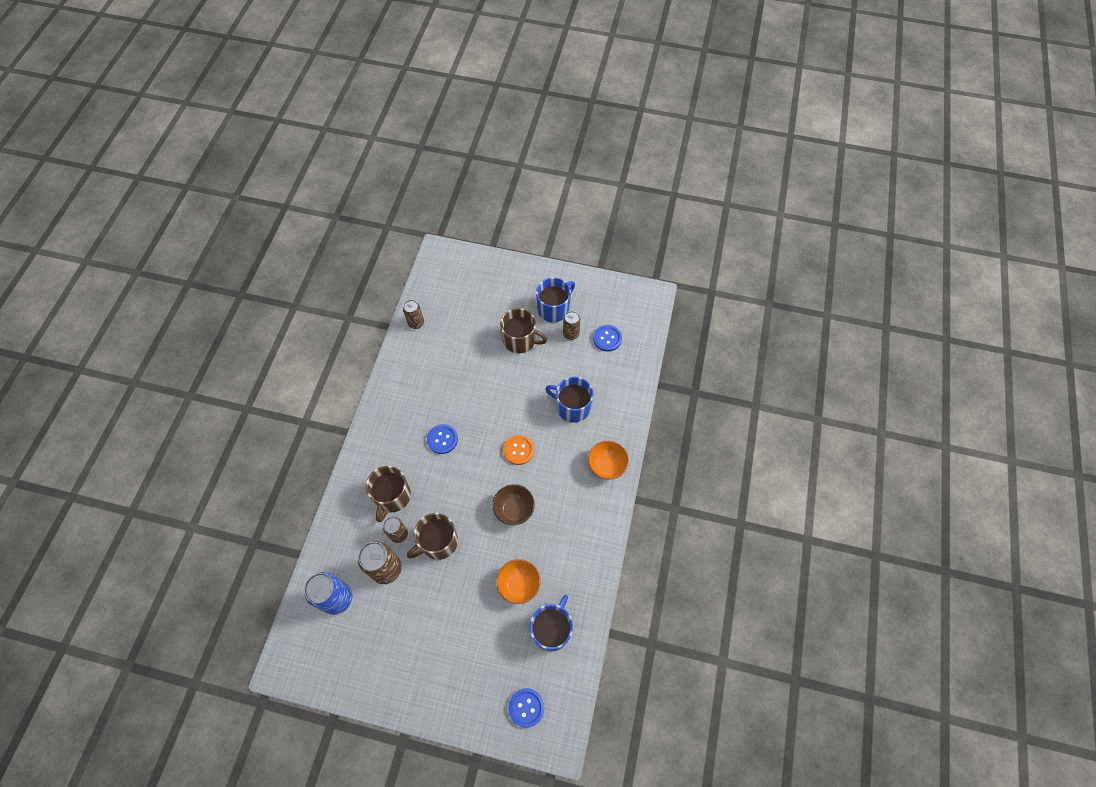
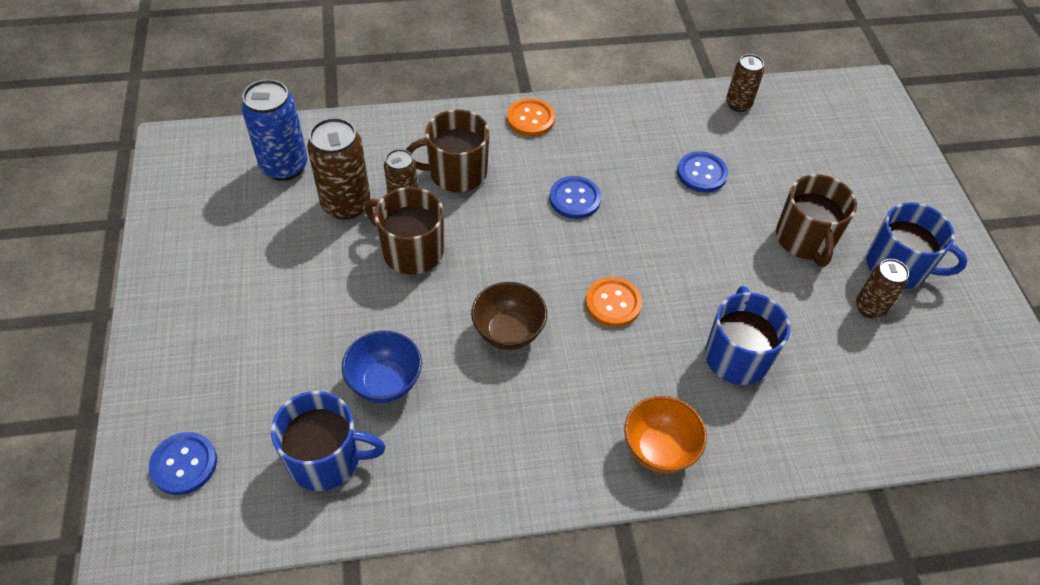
camera: 65 degrees right, 10 degrees down
orange bowl [496,559,541,604] -> blue bowl [342,331,422,403]
blue button [593,325,622,352] -> blue button moved to [677,151,728,192]
none -> orange button [507,98,555,136]

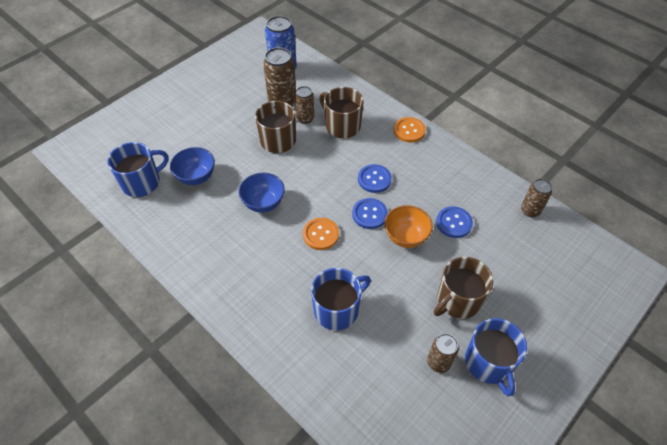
camera: 55 degrees right, 0 degrees up
blue button [149,432,217,495] -> blue button moved to [352,198,388,229]
blue mug [271,391,385,491] -> blue mug turned 90 degrees counterclockwise [107,142,169,197]
brown bowl [471,282,547,350] -> blue bowl [239,173,285,213]
orange bowl [624,396,707,473] -> orange bowl moved to [385,205,433,248]

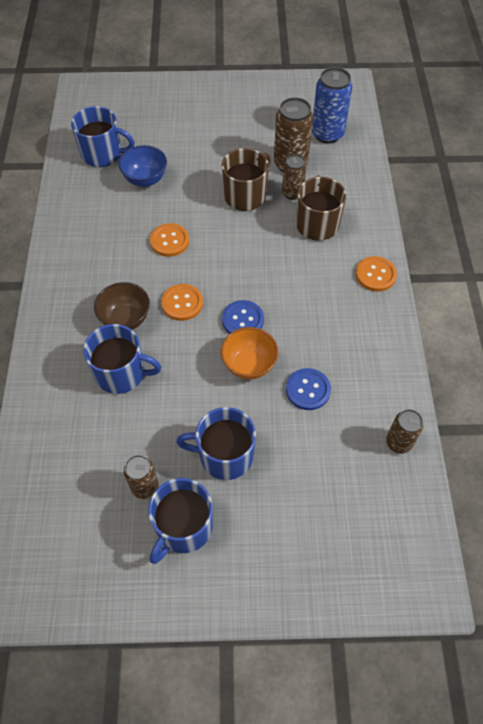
camera: 45 degrees right, 5 degrees up
blue bowl [239,173,285,213] -> orange button [150,223,189,257]
blue button [358,164,392,193] -> none
brown mug [434,257,493,319] -> blue mug [176,407,256,480]
none -> brown bowl [94,282,150,330]

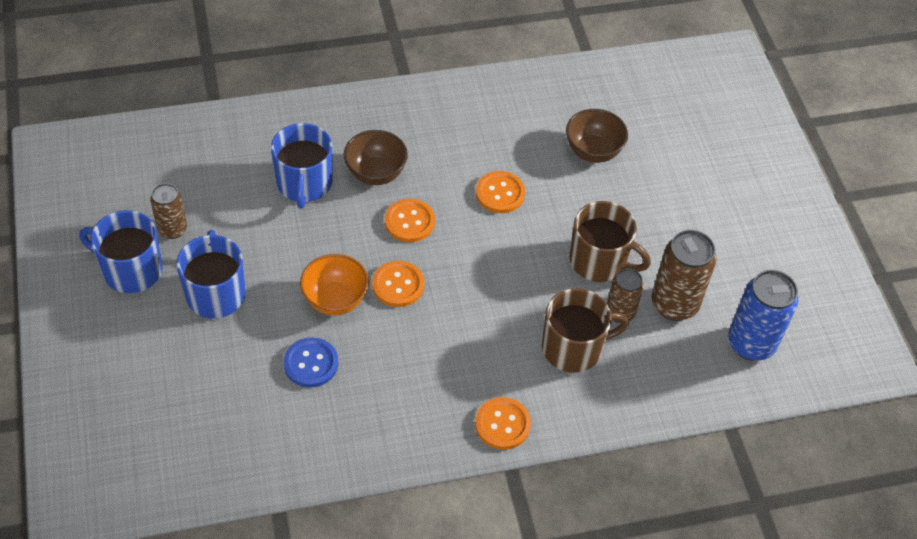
camera: 75 degrees right, 5 degrees down
blue mug [71,106,134,167] -> none
blue bowl [118,145,167,187] -> brown bowl [566,109,628,163]
blue button [222,300,264,334] -> orange button [372,261,424,307]
brown can [386,409,423,454] -> none

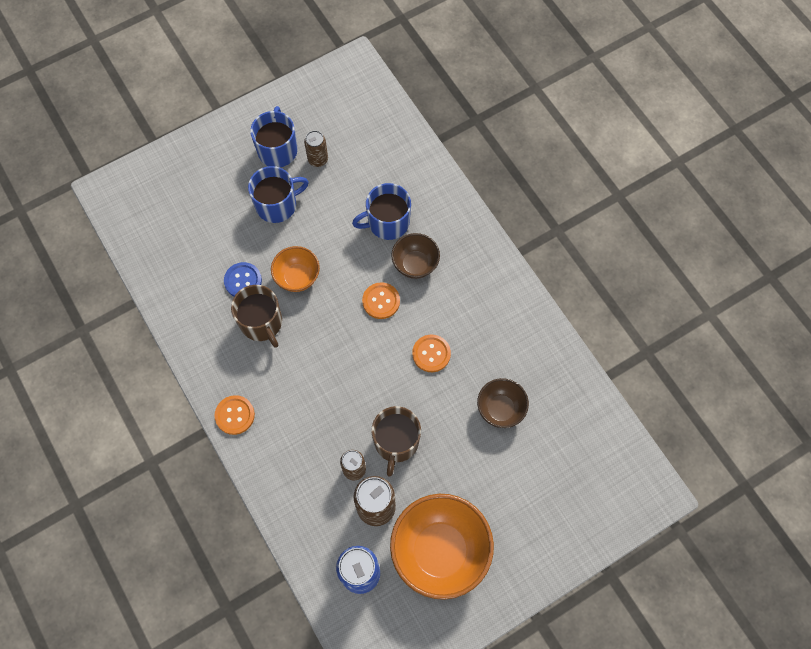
camera: 75 degrees right, 15 degrees up
orange button [372,261,424,307] -> none
brown mug [542,288,629,373] -> brown mug moved to [231,285,282,348]
none -> orange bowl [390,494,494,600]

